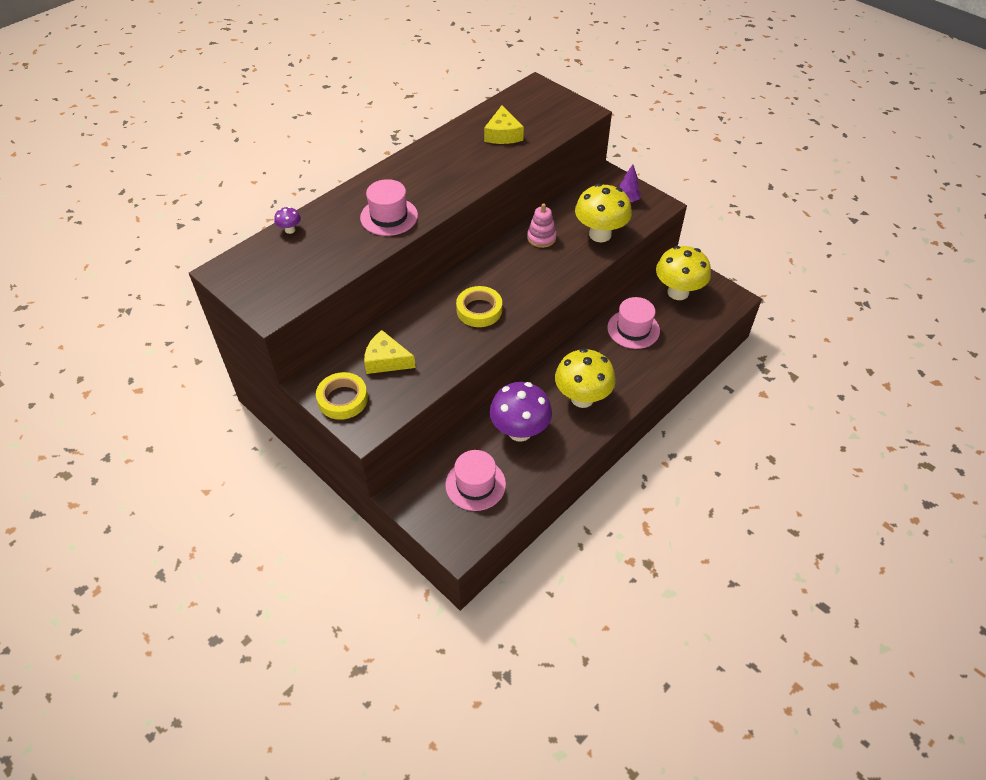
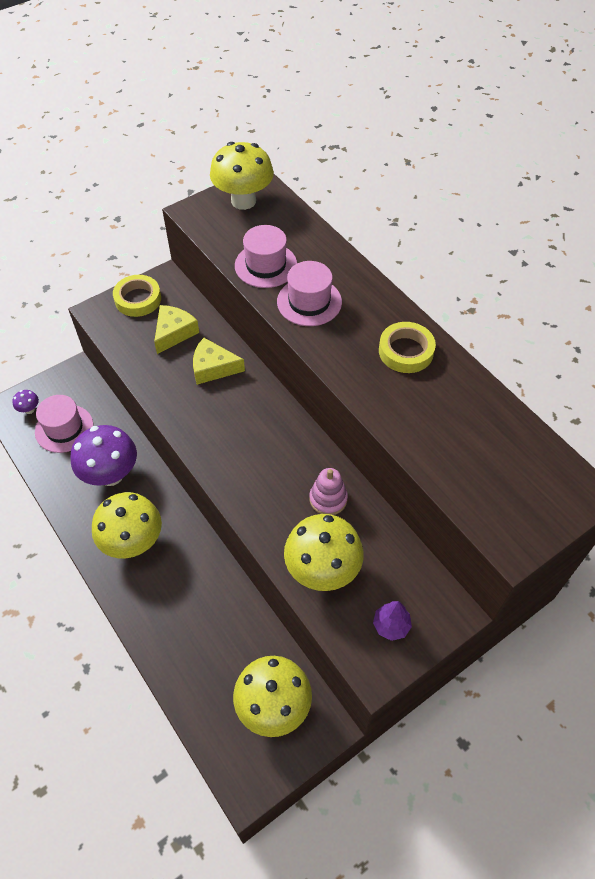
camera: 100 degrees right, 5 degrees up
purple mushroom [274,207,301,234] -> purple mushroom moved to [12,390,39,414]
yellow tape [456,286,502,327] -> yellow tape moved to [379,322,436,373]
yellow cheese [484,106,524,144] -> yellow cheese moved to [193,338,245,385]
pink hat [607,297,660,349] -> pink hat moved to [235,225,297,288]
none -> yellow mushroom [210,142,274,210]

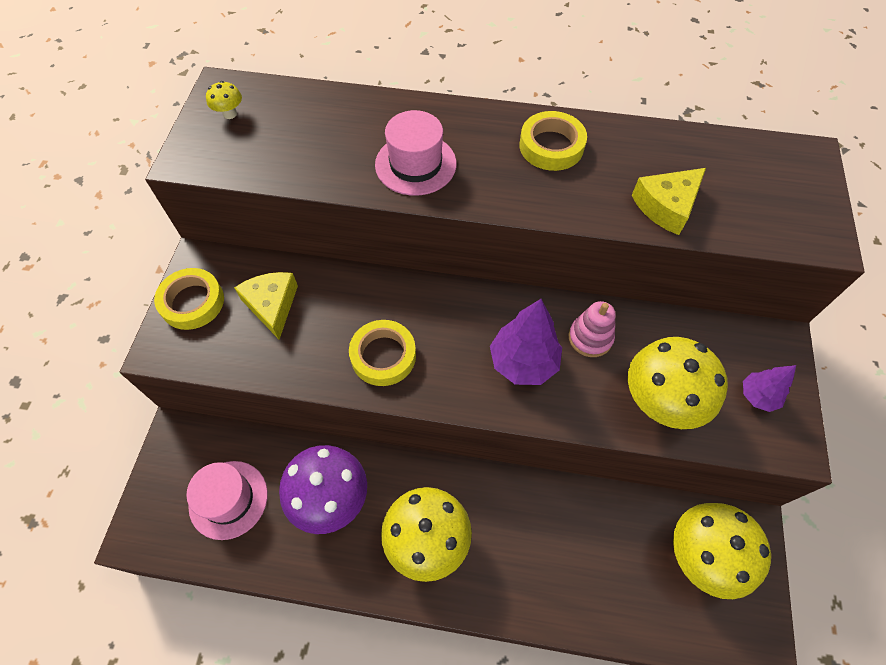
camera: 45 degrees left, 5 degrees up
purple mushroom [12,390,39,414] -> none
yellow cheese [193,338,245,385] -> yellow cheese moved to [632,168,706,235]
yellow mushroom [210,142,274,210] -> yellow mushroom [206,81,242,119], size x0.42
pink hat [235,225,297,288] -> none
none -> yellow tape [349,320,416,386]
none -> purple tree [490,299,562,385]

